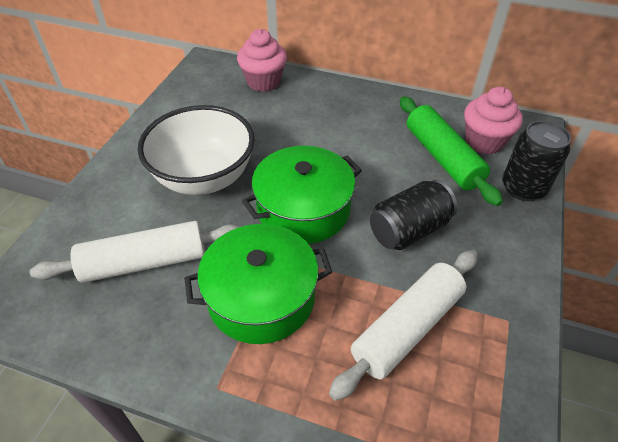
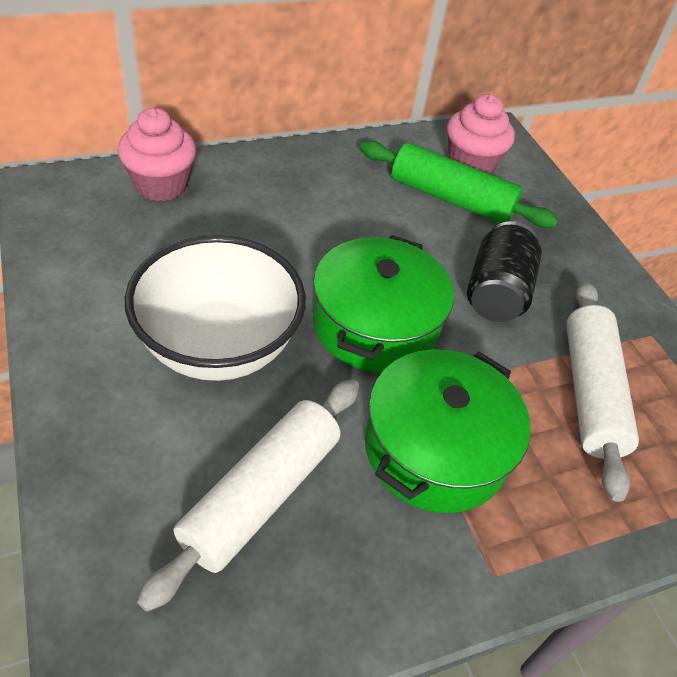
camera: 45 degrees left, 0 degrees up
black can [502,120,571,201] -> none

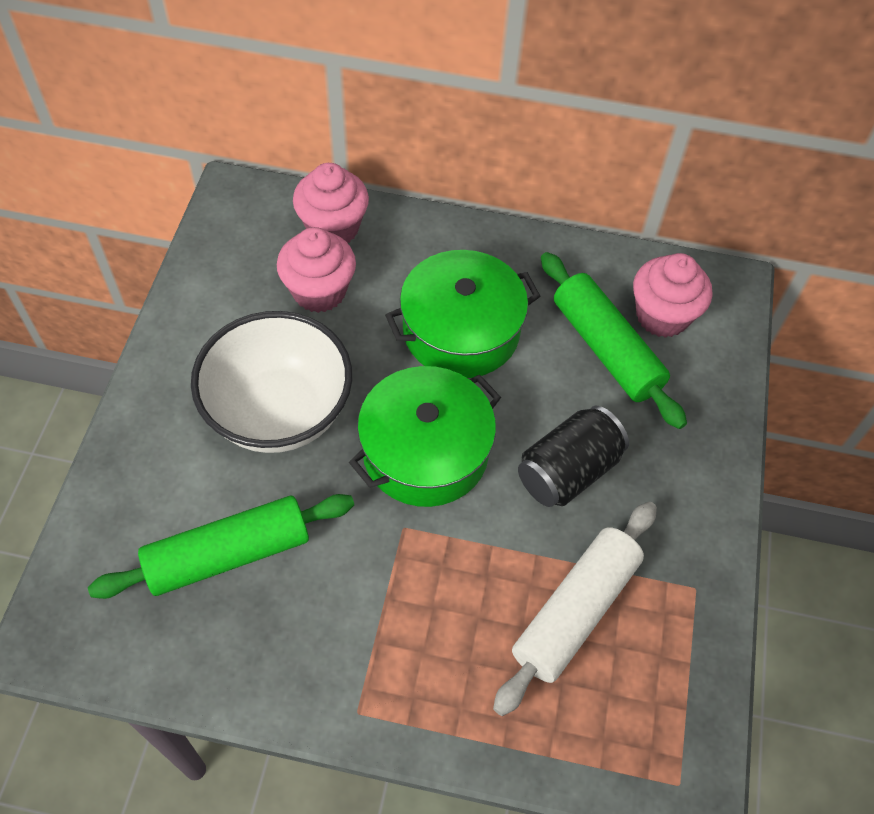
camera: 35 degrees right, 10 degrees up
white rolling pin [137,379,359,612] -> green rolling pin [88,494,354,599]
green pot [365,349,530,513] -> green pot moved to [385,250,540,378]
none -> pink cupcake [277,227,356,313]

